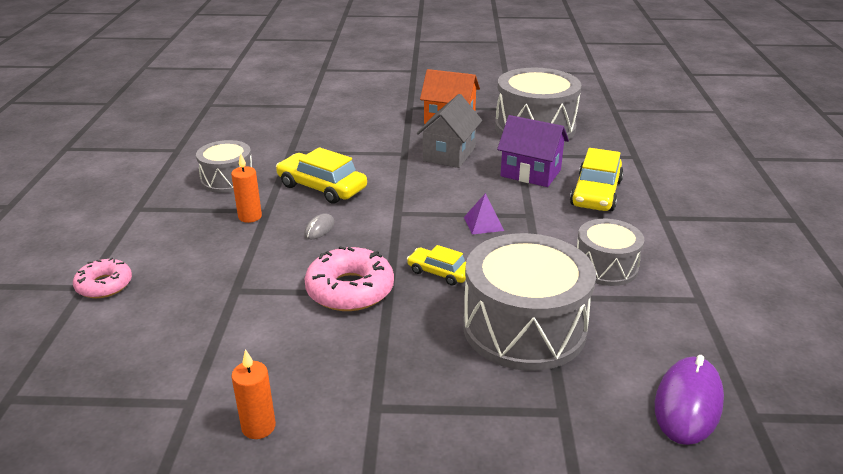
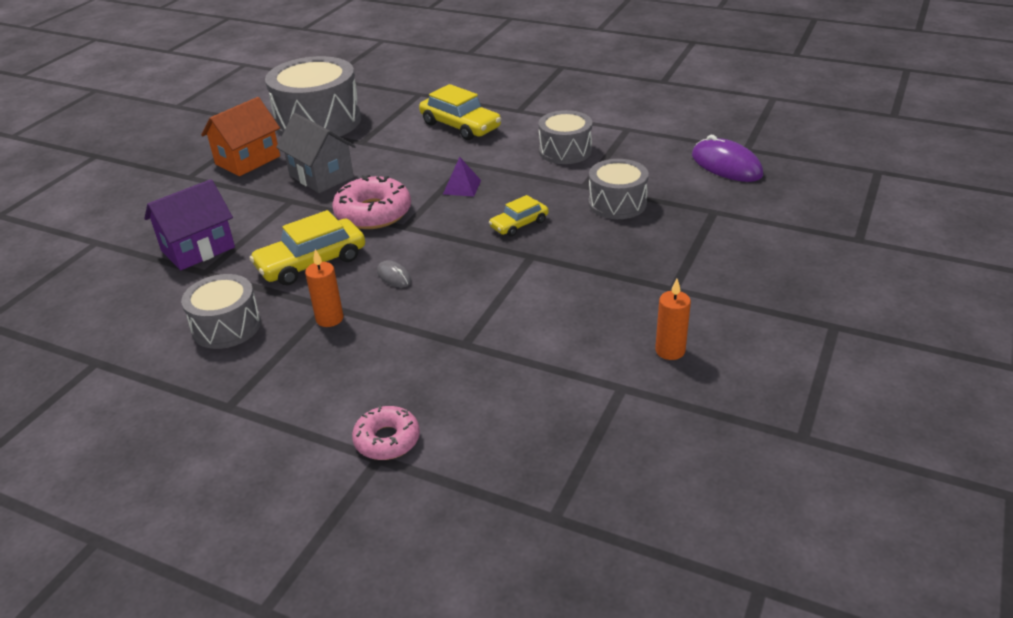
camera: 65 degrees left, 5 degrees up
pink donut [304,246,394,311] -> pink donut moved to [332,175,411,229]
grey drum [463,233,596,371] -> grey drum [588,159,649,219], size x0.57
purple house [497,115,569,187] -> purple house moved to [144,179,235,270]

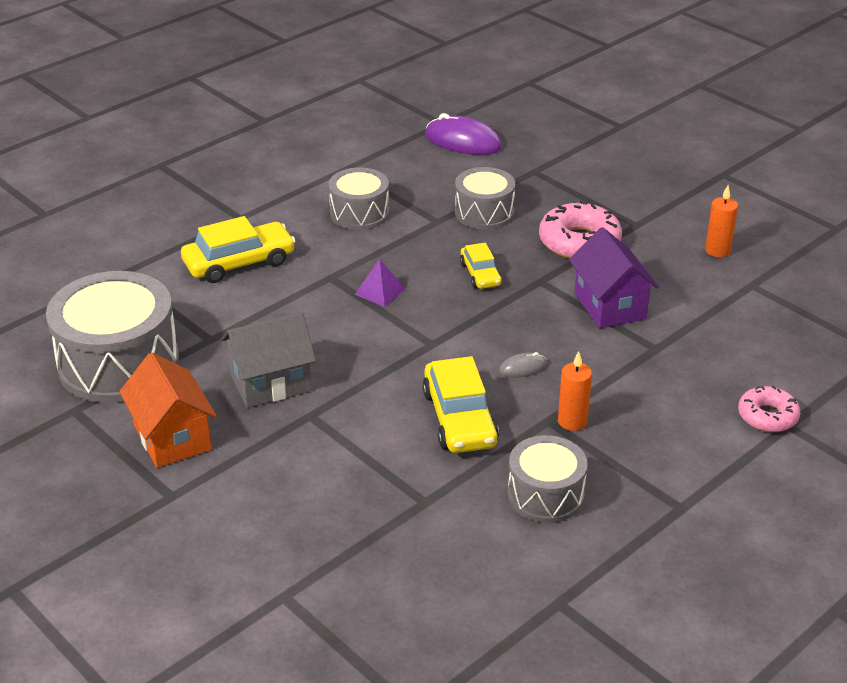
camera: 70 degrees left, 0 degrees up
purple house [144,179,235,270] -> purple house moved to [569,227,659,328]
pink donut [332,175,411,229] -> pink donut moved to [539,200,622,259]
purple mouse [692,135,763,182] -> purple mouse turned 45 degrees clockwise [425,113,502,155]

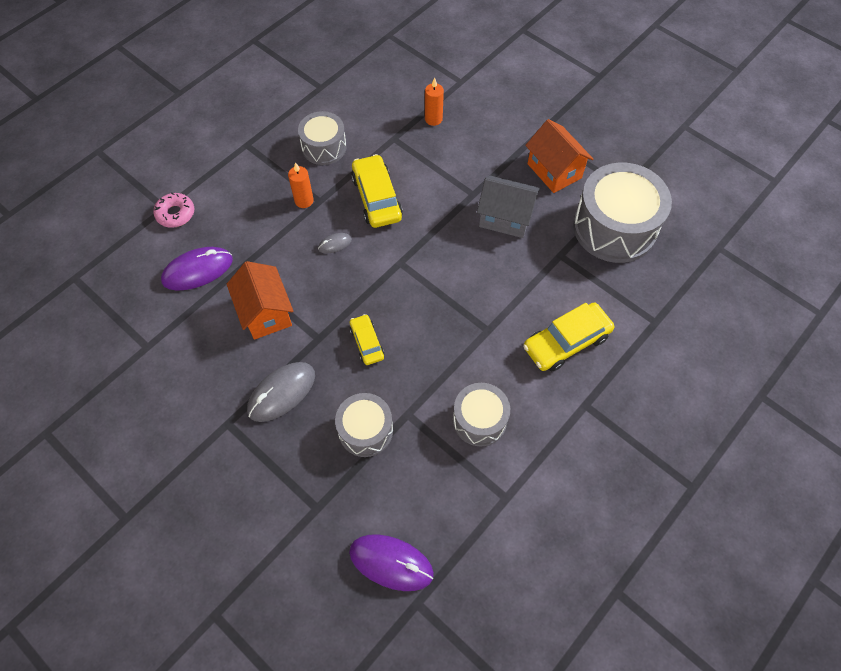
camera: 175 degrees right, 25 degrees up
grey house [221,312,316,408] -> grey house turned 45 degrees clockwise [477,176,540,238]
purple pyramid [355,259,406,307] -> none
pink donut [539,200,622,259] -> grey mouse [247,362,315,422]
purple house [569,227,659,328] -> orange house [227,261,293,340]
orange candle [705,186,738,257] -> orange candle moved to [425,77,444,126]
none -> purple mouse [161,247,233,290]

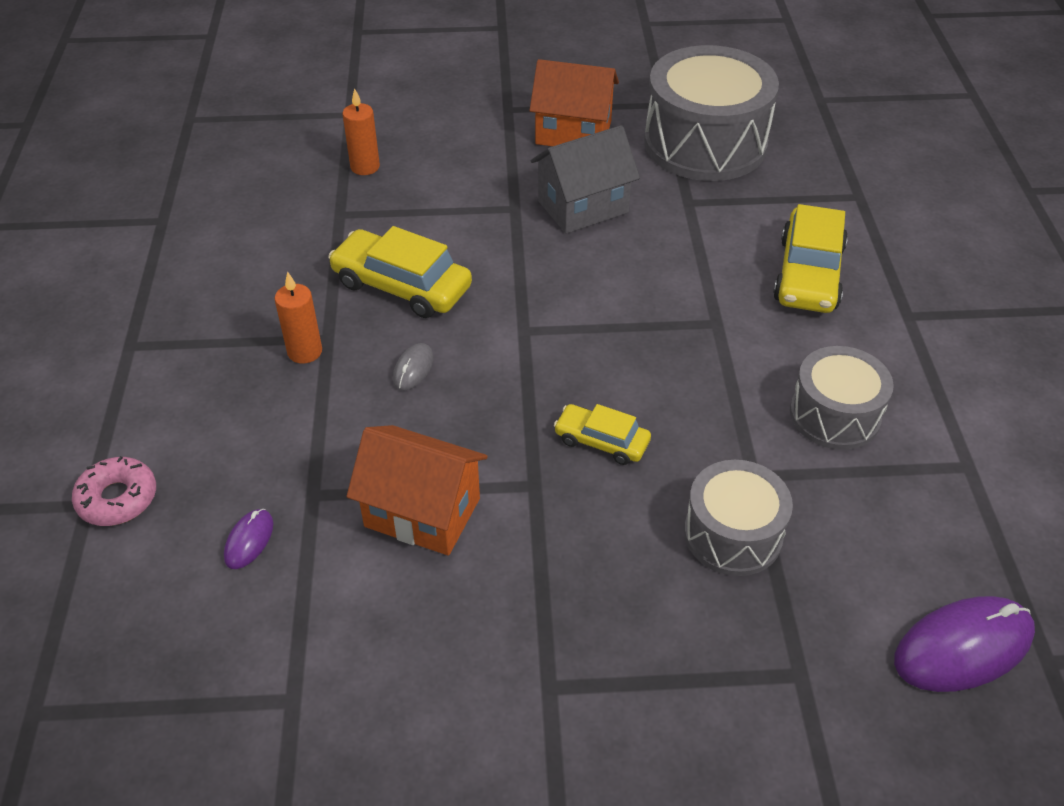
camera: 45 degrees left, 15 degrees down
purple mouse [161,247,233,290] -> purple mouse [224,509,273,569], size x0.49
grey mouse [247,362,315,422] -> none
grey drum [298,111,347,165] -> none

